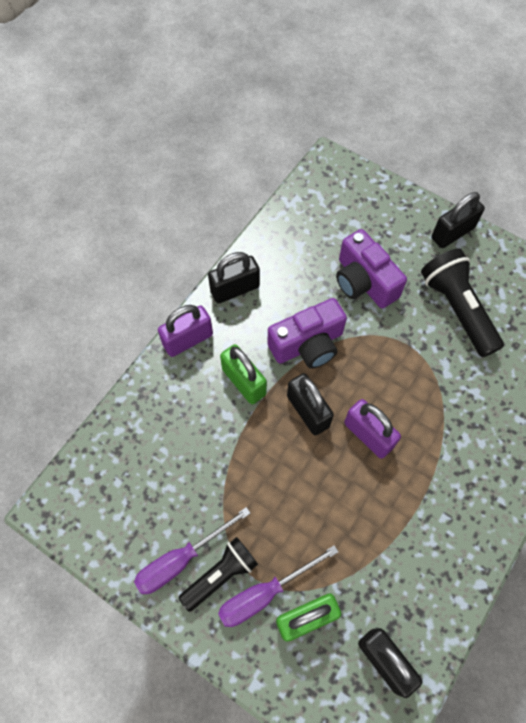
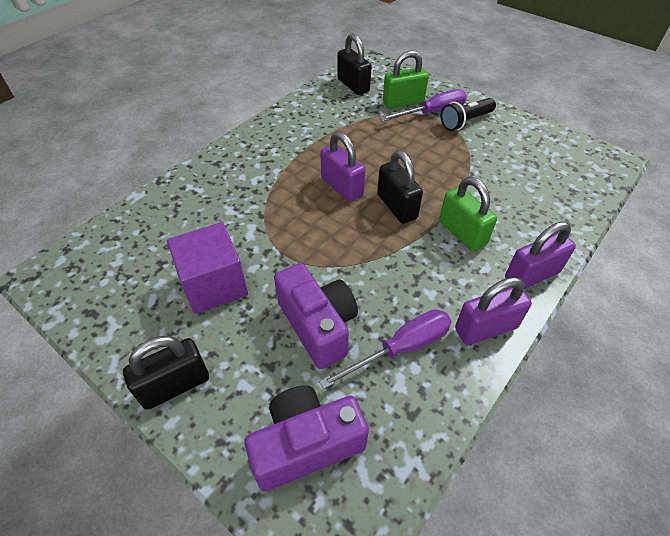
camera: 175 degrees left, 15 degrees down
purple screwdriver [134,507,251,594] -> purple screwdriver moved to [319,309,452,389]
black padlock [208,252,260,304] -> purple padlock [455,277,532,345]
purple camera [268,298,347,369] -> purple camera moved to [244,385,369,492]
black flashlight [421,248,504,357] -> purple cube [167,222,248,314]

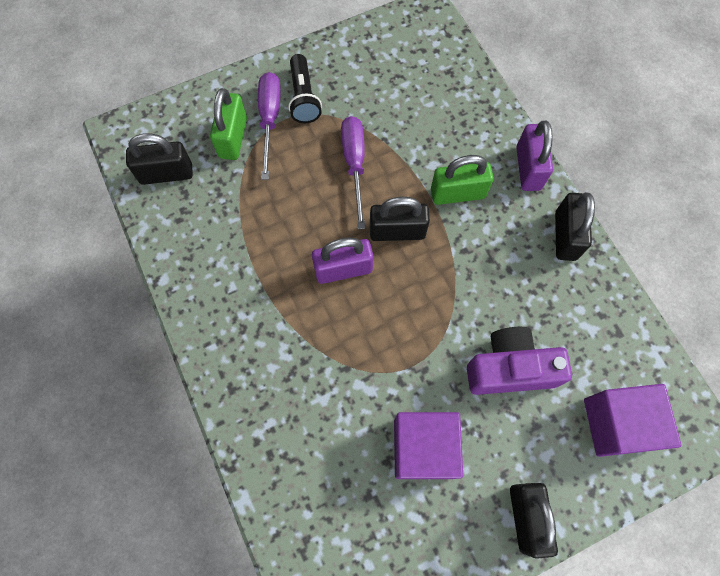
camera: 65 degrees left, 20 degrees up
purple camera [244,385,369,492] -> purple cube [584,384,681,457]
purple screwdriver [319,309,452,389] -> purple screwdriver moved to [341,116,365,229]
purple padlock [455,277,532,345] -> black padlock [555,192,595,261]

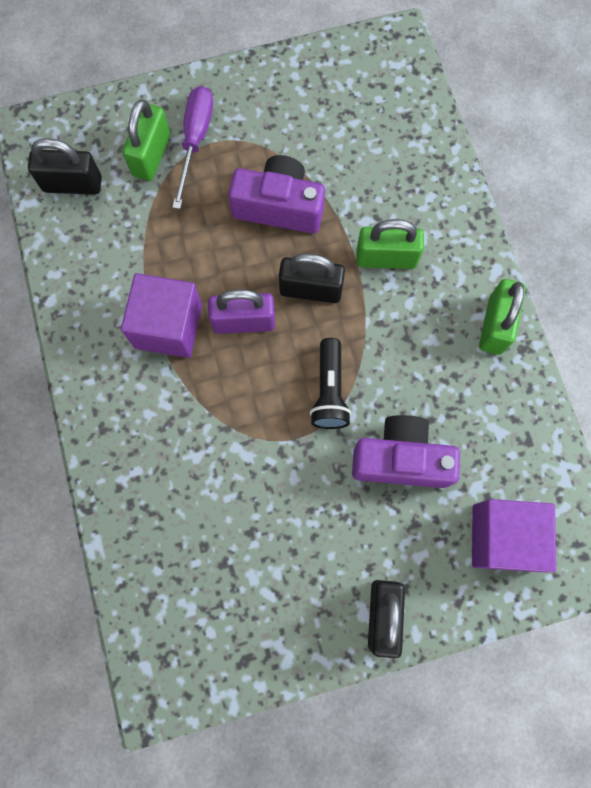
camera: 10 degrees right, 5 degrees up
black flashlight [288,54,322,123] -> black flashlight moved to [310,338,351,429]
purple screwdriver [341,116,365,229] -> purple camera [228,155,325,234]
purple cube [394,412,463,479] -> purple cube moved to [121,273,202,358]
purple padlock [516,121,553,191] -> none
black padlock [555,192,595,261] -> green padlock [479,279,526,355]

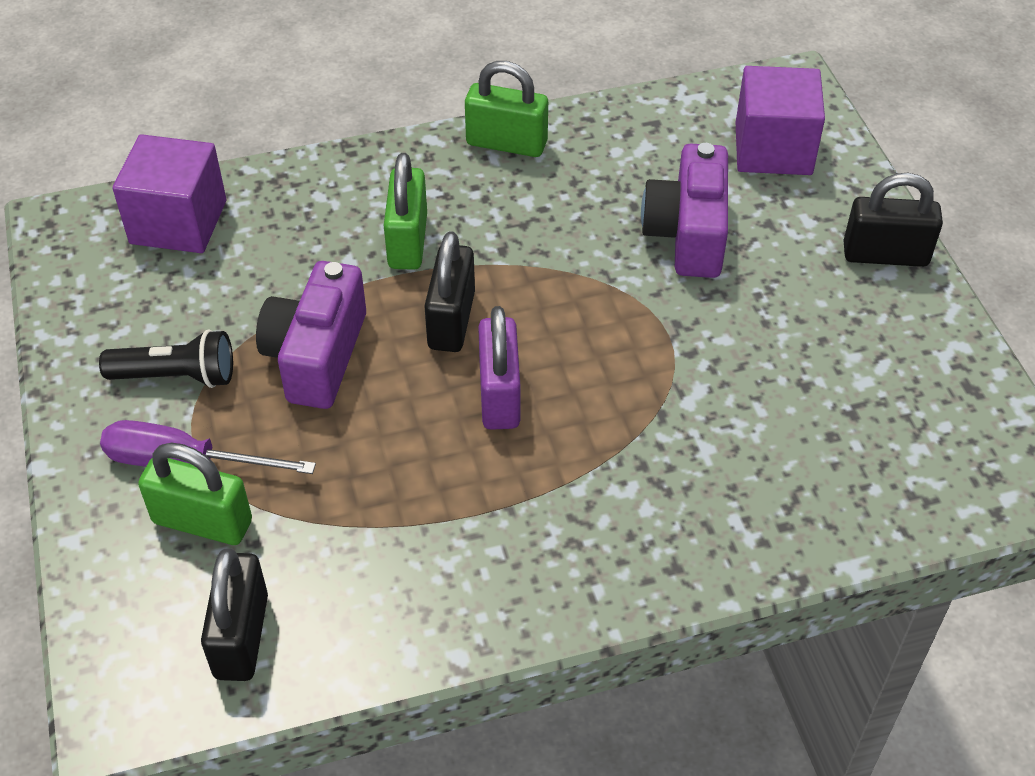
camera: 90 degrees left, 25 degrees down
purple cube [121,273,202,358] -> purple cube moved to [113,134,226,253]
black flashlight [310,338,351,429] -> black flashlight moved to [99,329,233,388]

